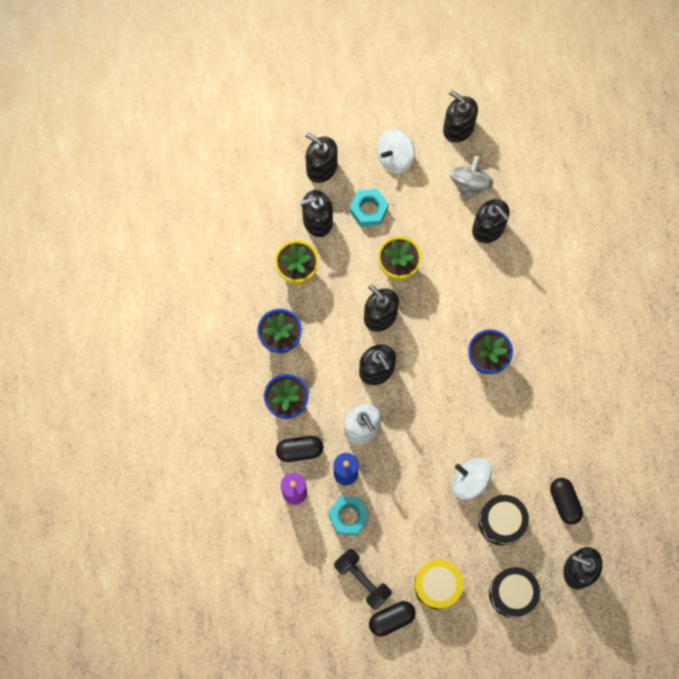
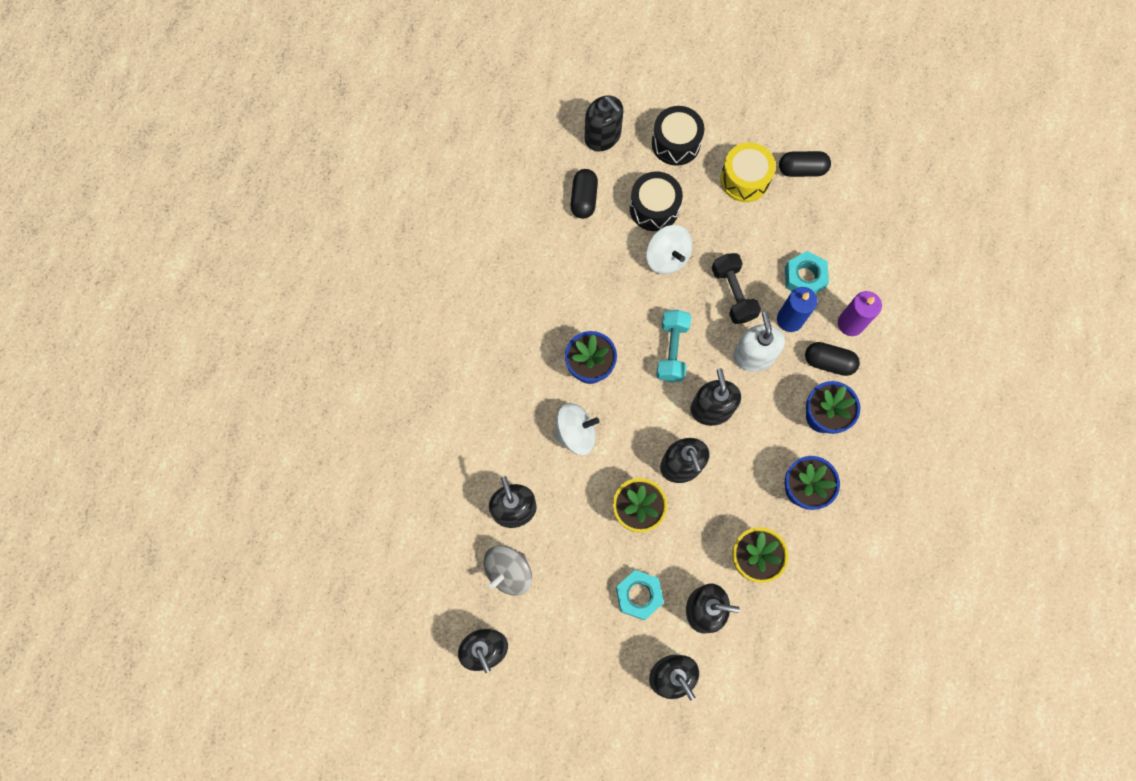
camera: 155 degrees left, 0 degrees up
black dumbbell [334,549,392,609] -> black dumbbell moved to [712,253,761,324]
white spinning top [377,129,415,173] -> white spinning top moved to [554,403,600,455]
none -> turquoise dumbbell [656,310,691,382]

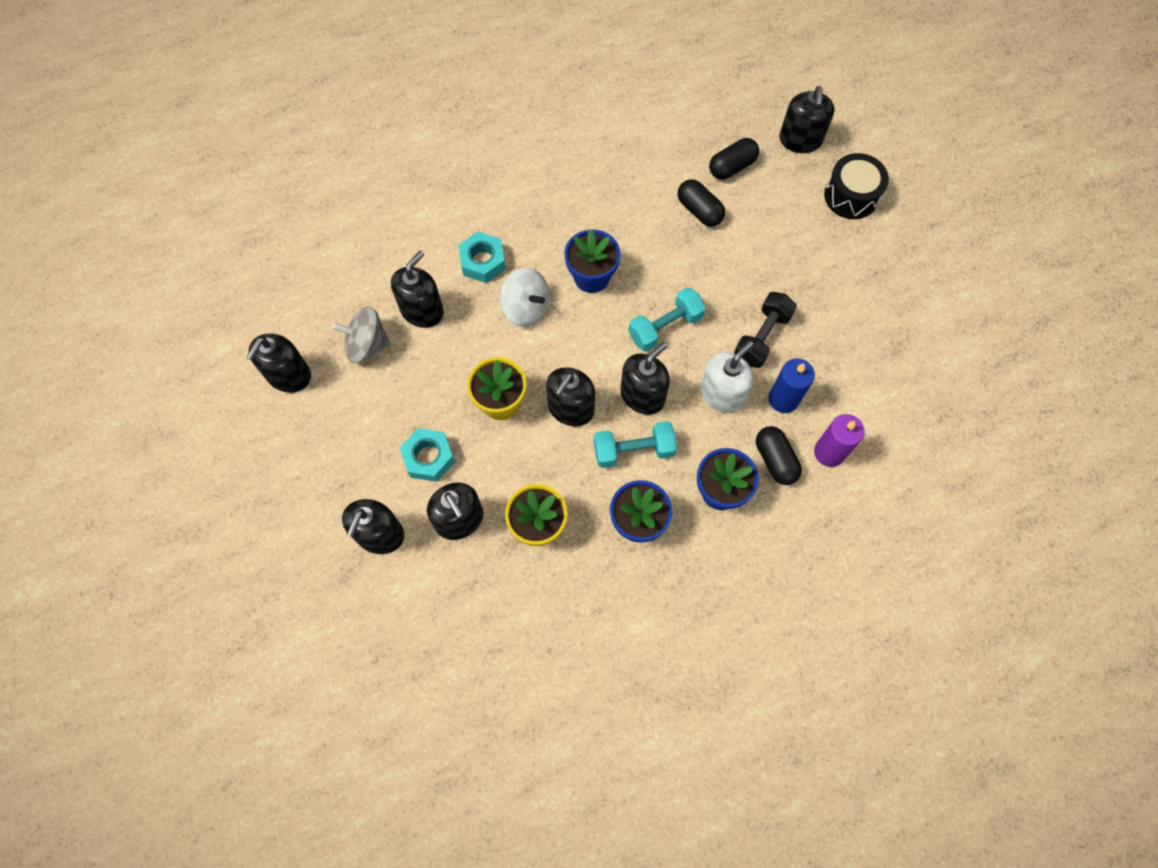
camera: 50 degrees right, 5 degrees down
black drum [630,172,683,231] -> none
white spinning top [646,225,692,275] -> none
yellow drum [720,142,776,202] -> none
black capsule [779,151,831,177] -> black capsule moved to [678,179,725,226]
turquoise nut [785,251,829,294] -> turquoise nut moved to [458,232,506,283]
none -> turquoise dumbbell [594,421,677,468]

